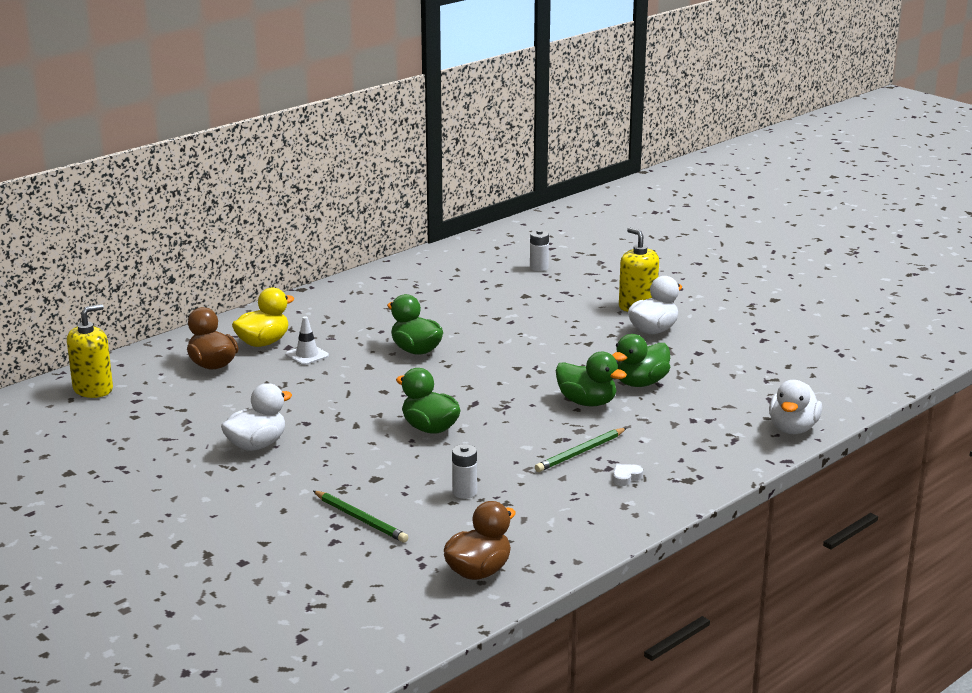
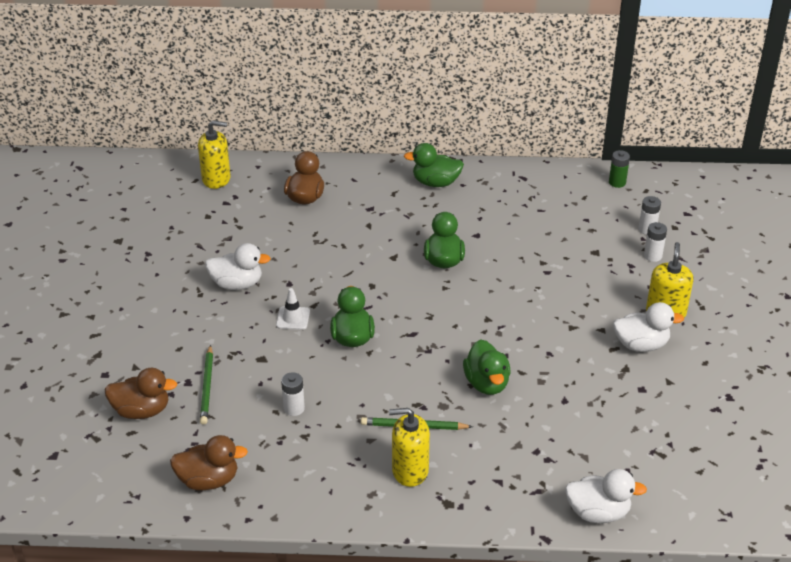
camera: 45 degrees right, 15 degrees up
yellow duck [232,288,294,347] -> none
white traffic cone [286,316,329,365] -> white traffic cone moved to [276,288,310,330]
green duck [612,334,670,387] -> green duck moved to [404,143,464,187]
white heart [613,464,643,486] -> yellow soap dispenser [389,408,430,487]
white duck [769,380,822,434] -> white duck turned 150 degrees counterclockwise [565,469,647,523]
none -> brown duck [105,368,177,419]
none -> green battery [609,150,630,188]
none -> white battery [644,222,667,262]

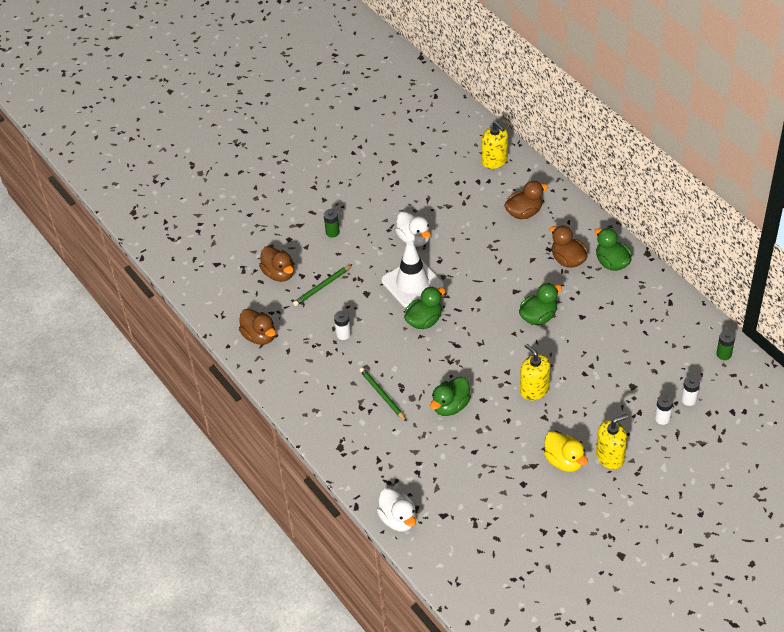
camera: 55 degrees right, 10 degrees up
white traffic cone [276,288,310,330] -> white traffic cone [381,241,444,308], size x2.11
yellow soap dispenser [389,408,430,487] -> yellow soap dispenser moved to [520,344,550,400]
white duck [613,302,684,352] -> yellow duck [544,431,588,472]
none -> green battery [323,209,340,238]
none -> brown duck [549,225,588,268]

